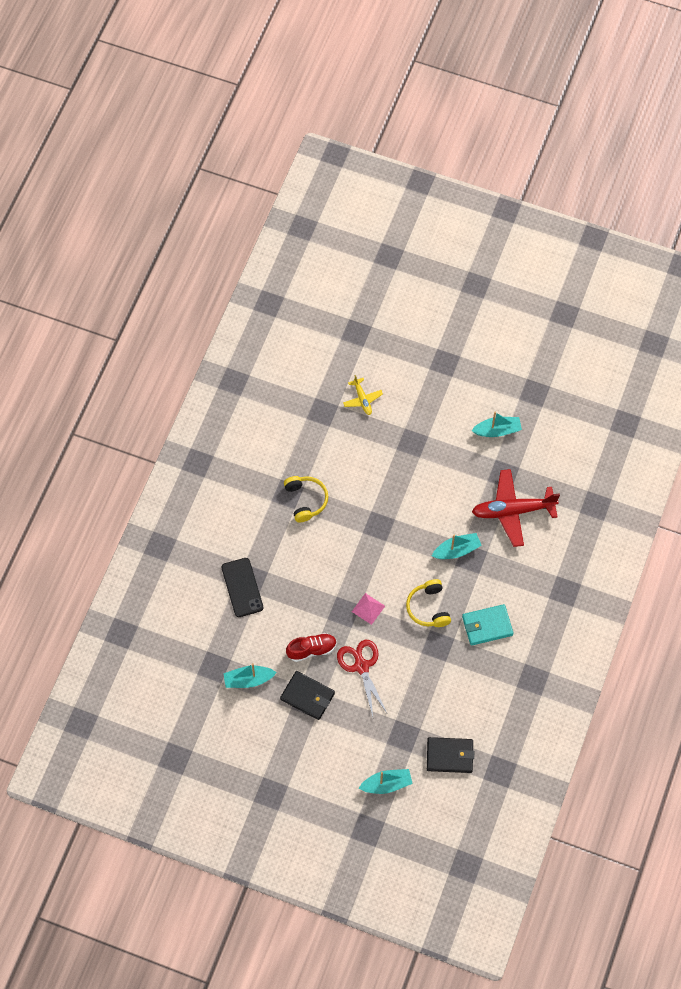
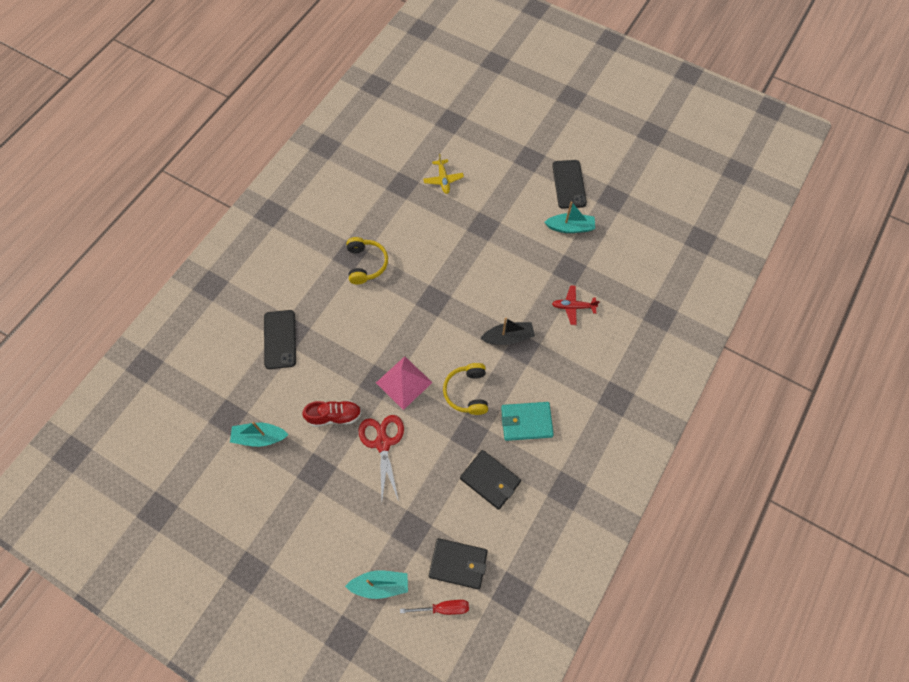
camera: 10 degrees right, 0 degrees up
black wallet [280,671,335,720] -> black wallet moved to [460,450,521,510]
pink pyramid [352,593,385,625] -> pink pyramid [376,356,433,410], size x1.55
turquoise boat [432,533,482,559] -> black boat [480,317,535,345]
red plane [472,469,560,547] -> red plane [552,285,600,325], size x0.50
none -> red screwdriver [400,600,469,615]
none -> black phone [552,160,587,209]

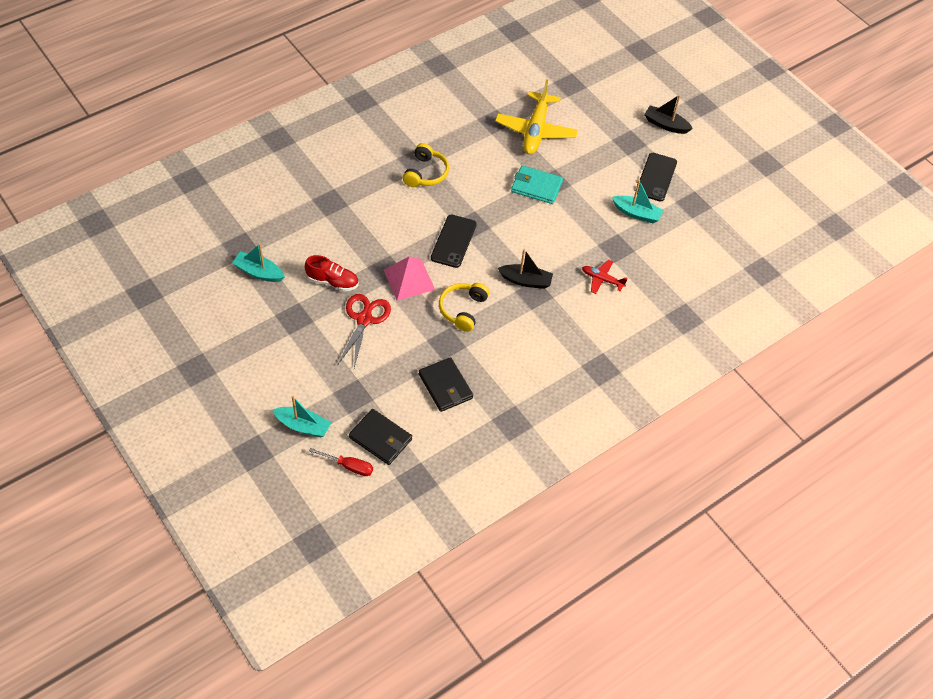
camera: 20 degrees right, 10 degrees down
black phone [264,310,296,369] -> black phone moved to [431,215,477,268]
yellow plane [423,154,464,194] -> yellow plane [495,79,578,154], size x1.98
turquoise wallet [501,402,554,441] -> turquoise wallet moved to [511,165,563,204]
none -> black boat [644,94,693,134]

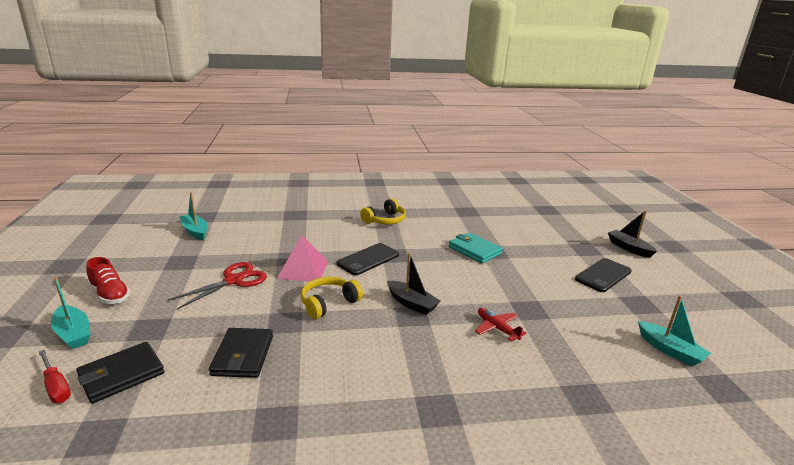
camera: 30 degrees right, 30 degrees down
red shoe [305,255,359,292] -> red shoe moved to [86,257,130,304]
black wallet [349,409,412,465] -> black wallet turned 75 degrees clockwise [76,342,164,404]
yellow plane [495,79,578,154] -> none
turquoise boat [612,180,664,223] -> turquoise boat moved to [638,295,711,367]

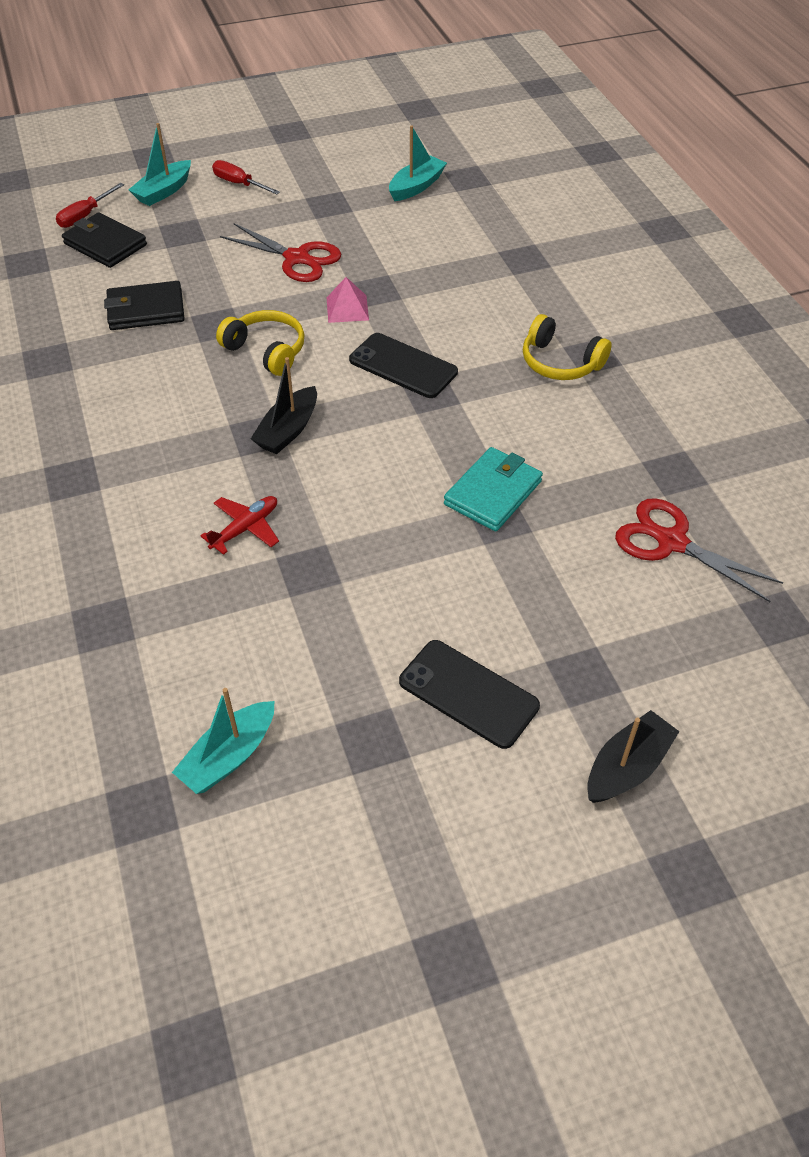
camera: 80 degrees right, 25 degrees up
red shoe [86,257,130,304] -> red screwdriver [212,160,280,195]
pink pyramid [277,235,328,282] -> pink pyramid [327,277,369,323], size x0.64
none -> red scissors [615,498,783,602]

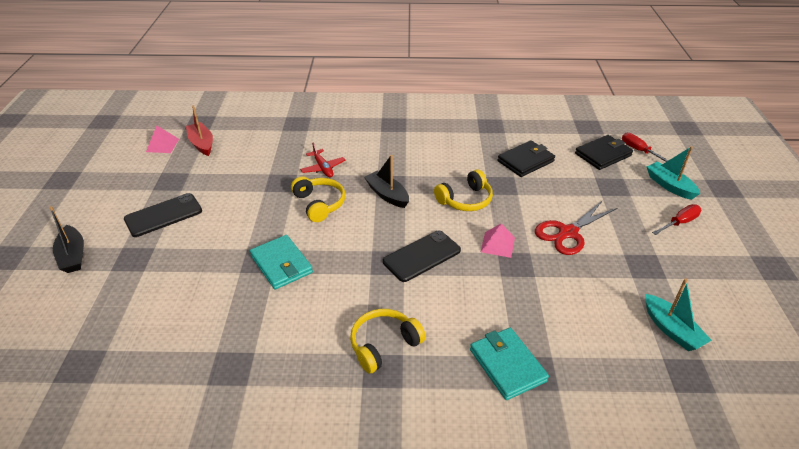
camera: 110 degrees right, 10 degrees down
black wallet [104,281,185,330] -> black wallet turned 45 degrees clockwise [497,140,555,177]
turquoise boat [172,688,275,794] -> red boat [186,105,213,156]
red scissors [615,498,783,602] -> none
none -> pink pyramid [146,126,179,153]
none -> yellow headphones [291,176,345,222]
none -> turquoise wallet [470,328,549,400]

